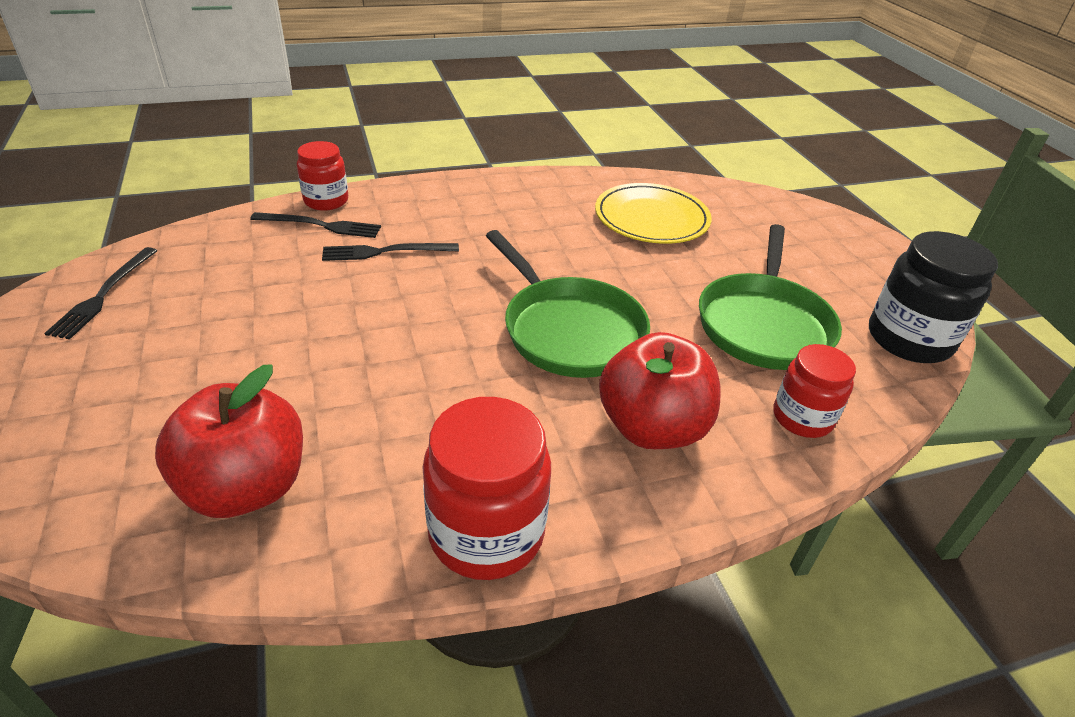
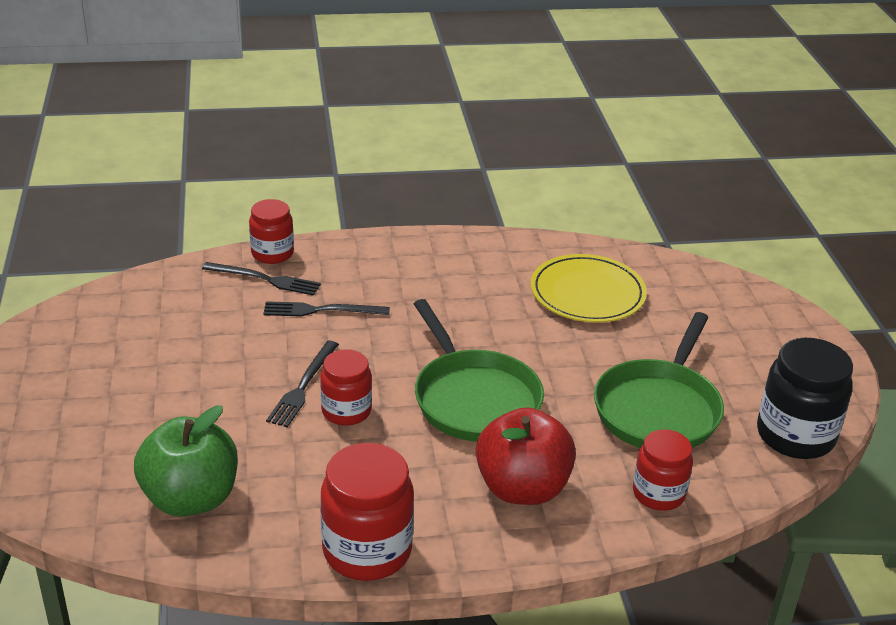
camera: 10 degrees right, 5 degrees down
black fork [44,247,157,339] -> black fork moved to [266,341,339,427]
red apple [155,365,303,518] -> green apple [134,405,238,517]
none -> red jar [320,349,372,426]

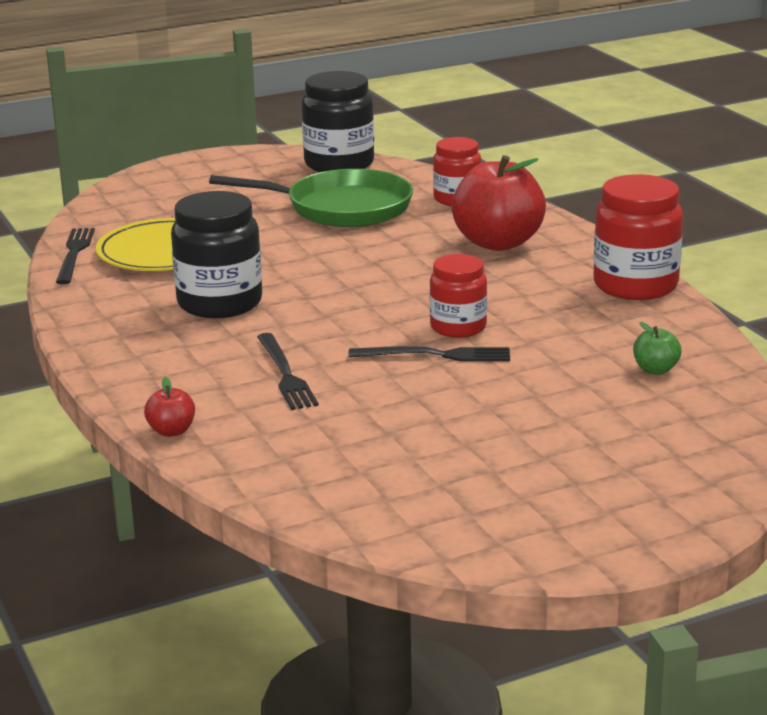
camera: 105 degrees left, 10 degrees down
green apple [134,405,238,517] -> green apple [633,322,682,375], size x0.43
black fork [202,262,321,296] -> black fork moved to [56,228,95,284]
red jar [249,199,294,264] -> red apple [144,377,195,437]
green pan [414,299,544,442] -> none
none -> black jar [171,191,262,318]

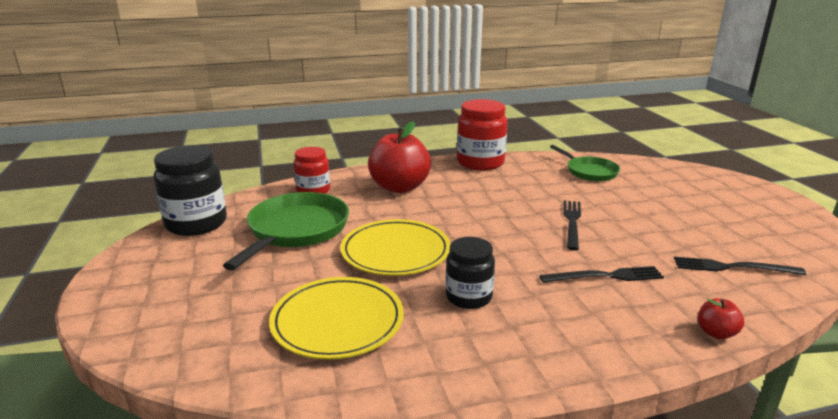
camera: 80 degrees left, 0 degrees up
black fork [56,228,95,284] -> black fork moved to [674,257,806,275]
black jar [171,191,262,318] -> black jar [445,237,495,309], size x0.63
red jar [430,254,487,338] -> none
green apple [633,322,682,375] -> green pan [550,145,620,181]
none -> yellow plate [340,219,450,276]

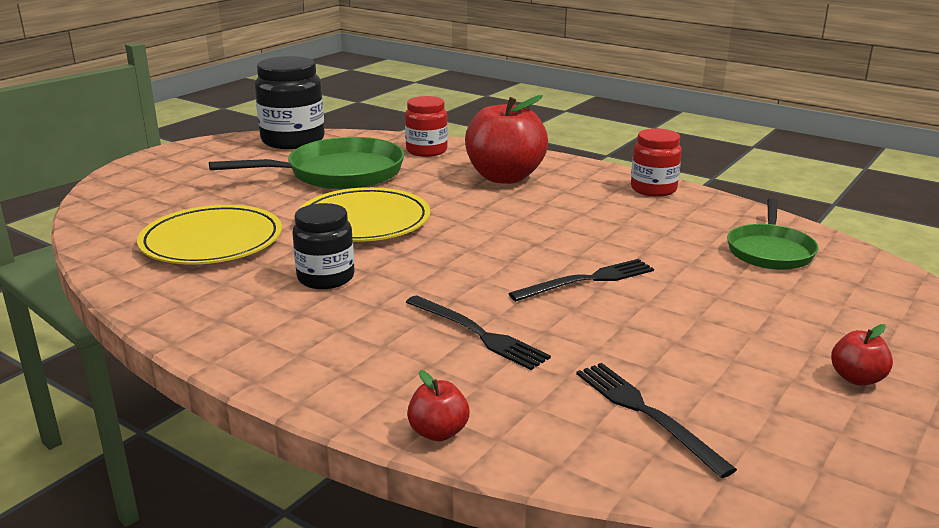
camera: 50 degrees right, 0 degrees up
red jar [457,99,508,170] -> red jar [631,128,682,197], size x0.63
none -> red apple [831,324,893,385]

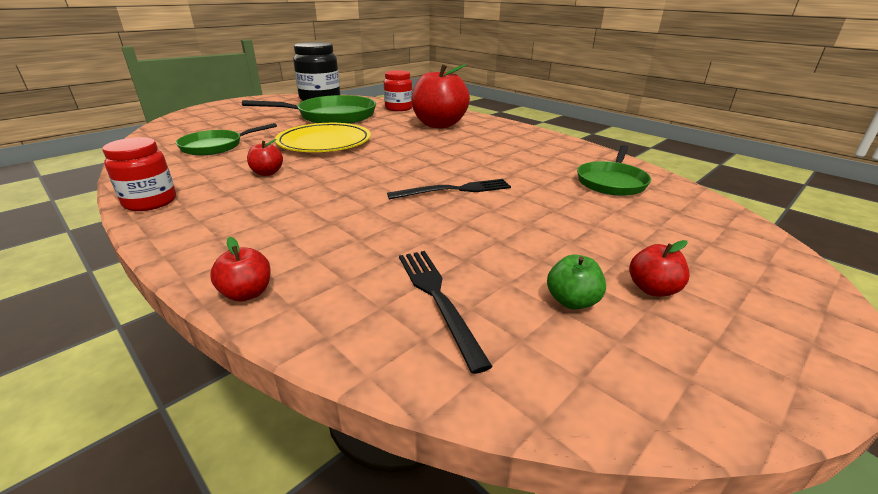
camera: 10 degrees right, 5 degrees up
yellow plate [137,205,282,264] -> green pan [176,123,277,156]
black jar [292,203,354,289] -> red apple [247,139,283,176]
black fork [406,295,551,370] -> none
red jar [631,128,682,197] -> red jar moved to [102,137,176,211]
none -> green apple [547,254,606,310]

